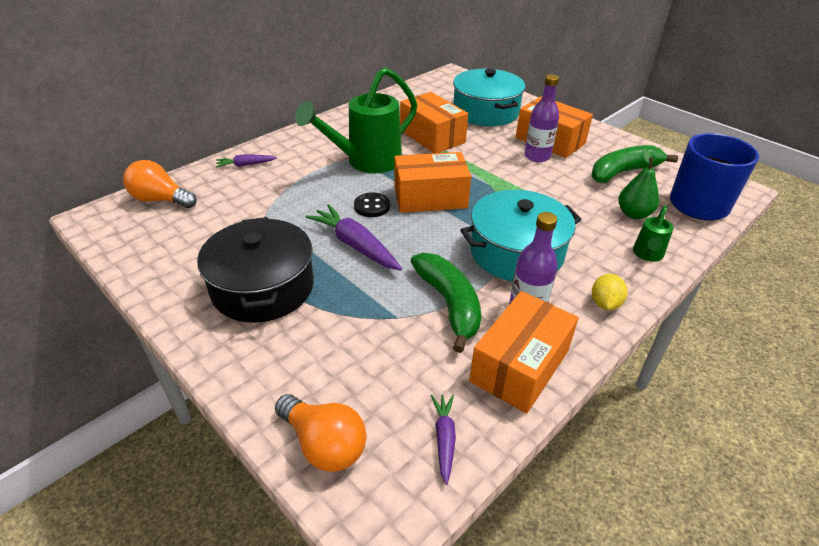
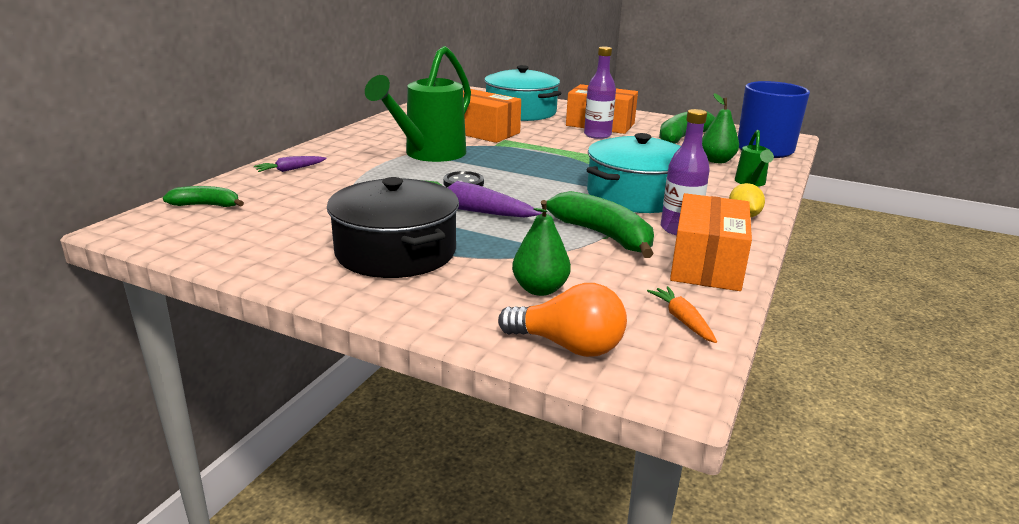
camera: 20 degrees left, 15 degrees down
orange light bulb [123,160,197,208] -> green banana [163,186,244,207]
orange box [394,152,471,213] -> none
purple carrot [431,395,456,485] -> orange carrot [647,286,717,343]
none -> green pear [512,200,571,296]

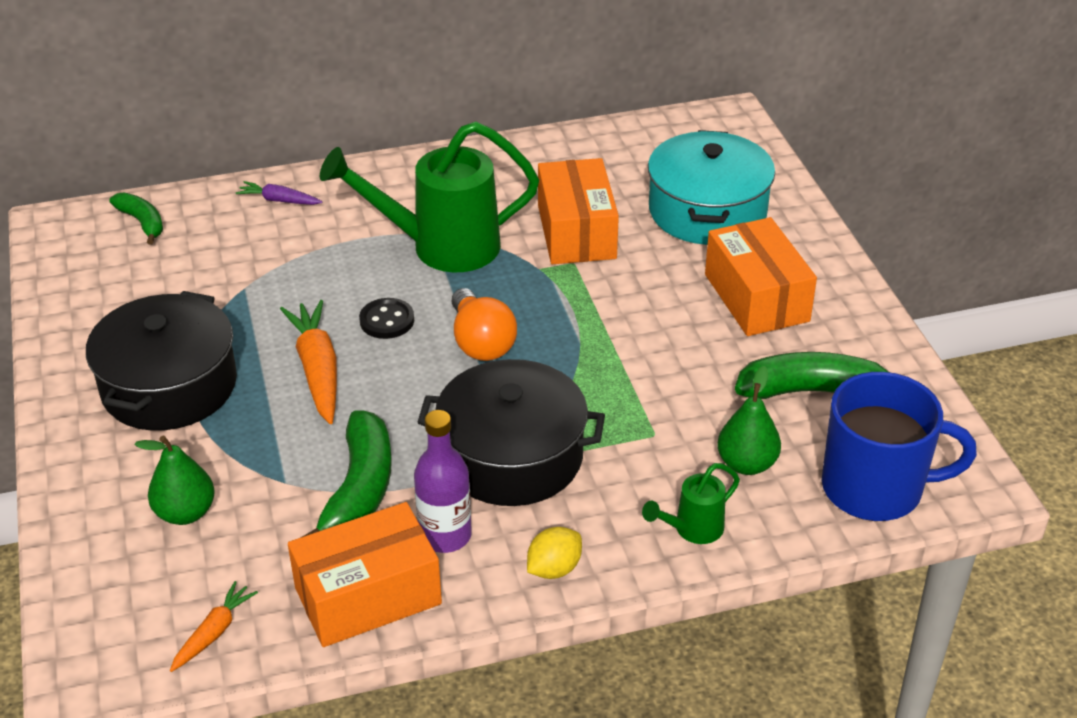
camera: 50 degrees right, 15 degrees up
purple carrot [423,180,542,217] -> orange carrot [280,300,337,424]
orange light bulb [498,283,627,357] -> orange light bulb moved to [452,288,517,361]
purple bottle [584,47,616,139] -> none
turquoise pot [587,133,681,213] -> black pot [418,359,605,506]

